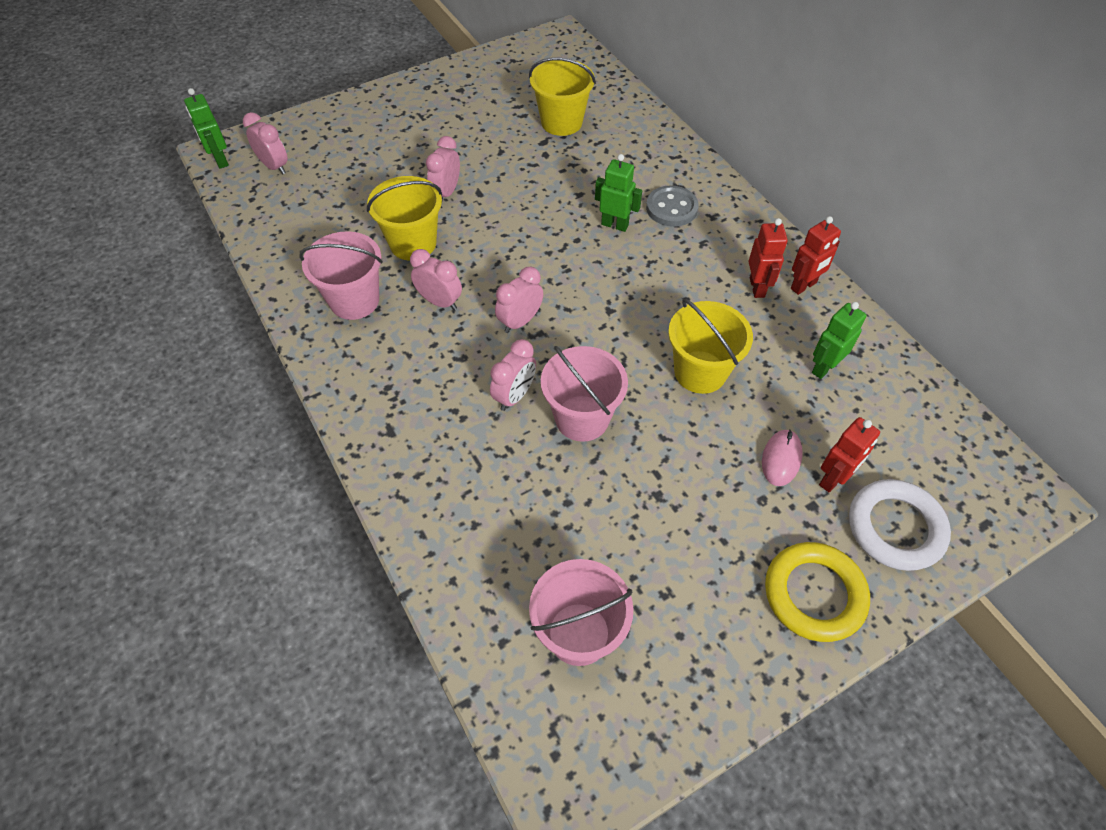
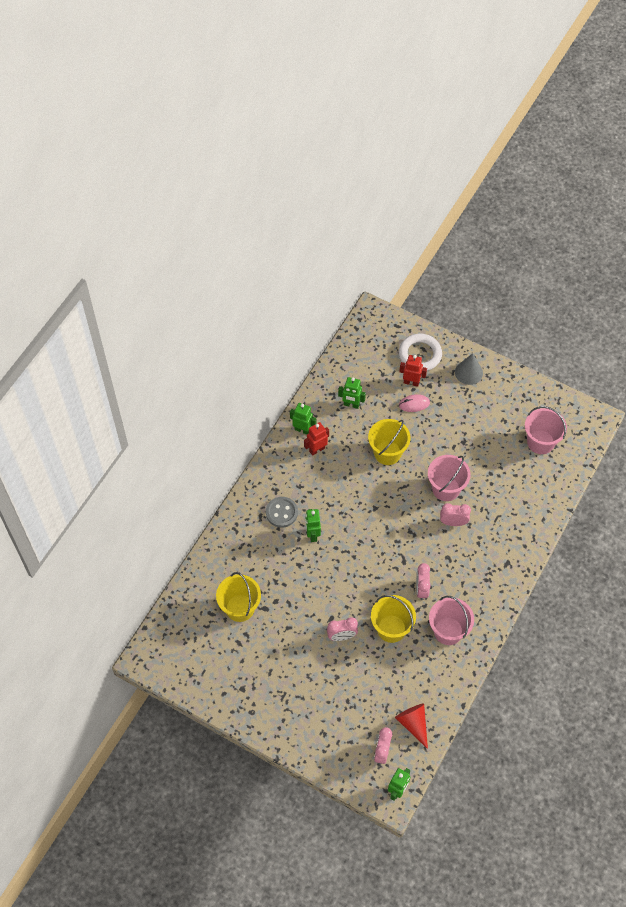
camera: 120 degrees left, 5 degrees up
pink clock [495,267,543,333] -> none
yellow ring [765,542,870,642] -> grey cone [455,353,483,385]
red robot [791,216,841,295] -> green robot [290,403,316,435]
none -> red cone [395,703,428,749]

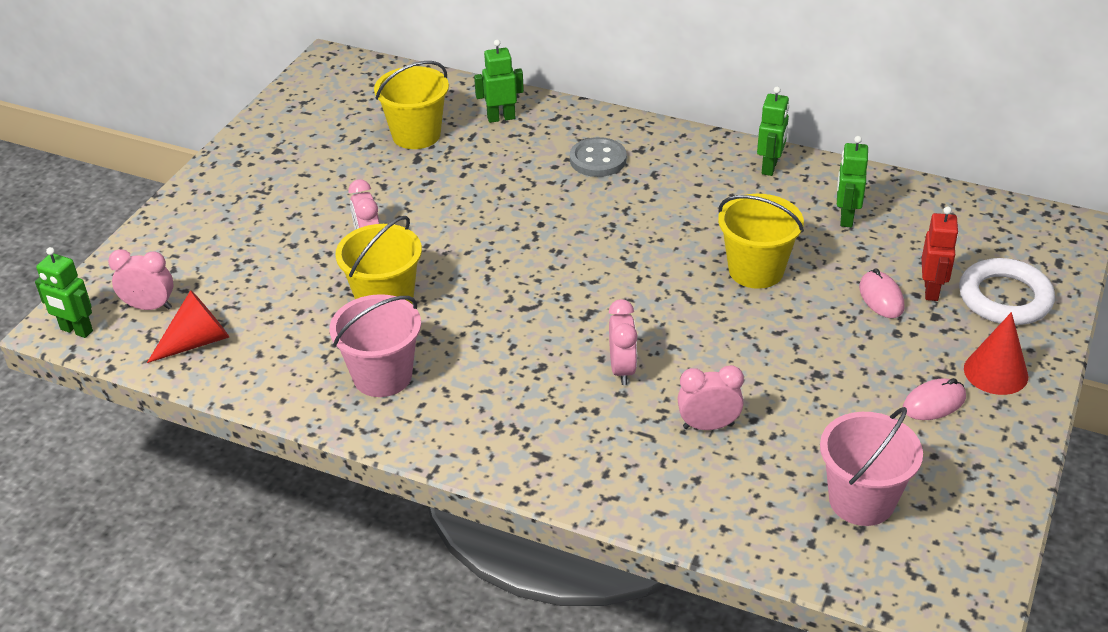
camera: 85 degrees right, 20 degrees down
red robot [304,422,329,456] -> none
green robot [305,509,321,542] -> green robot moved to [474,40,524,123]
pink clock [416,563,431,600] -> pink clock moved to [677,365,744,430]
pink bucket [428,455,471,501] -> none
grey cone [455,353,483,385] -> red cone [964,312,1028,395]
none -> pink mouse [903,378,966,420]

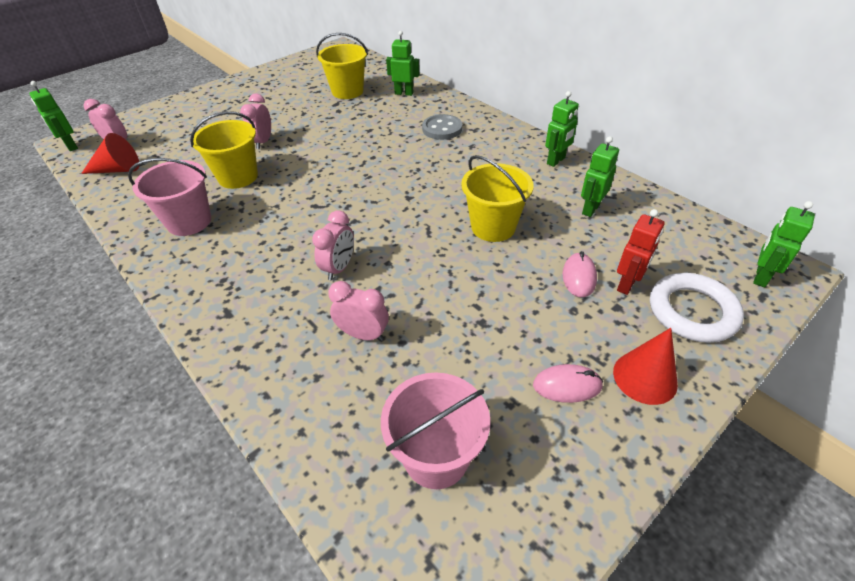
camera: 25 degrees right, 5 degrees up
none -> green robot [753,201,815,287]

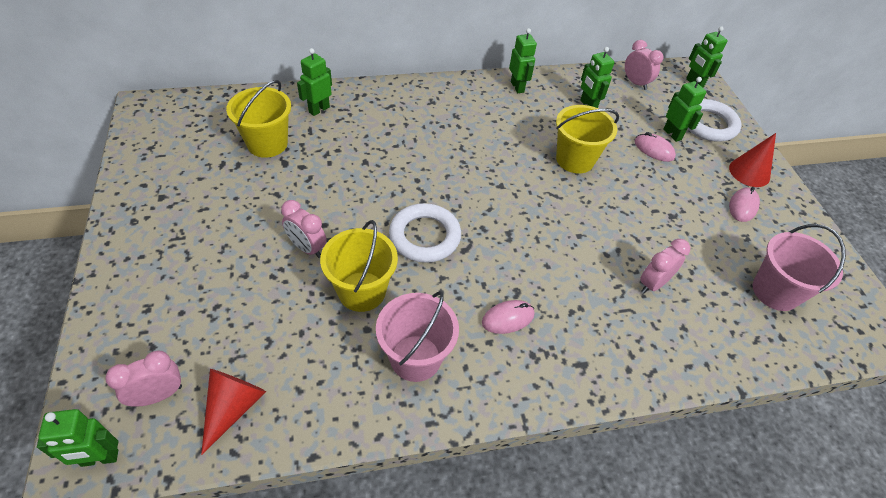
camera: 65 degrees left, 5 degrees up
pink clock [312,210,354,280] -> pink clock moved to [625,40,664,90]
grey button [422,114,462,140] -> none
red robot [617,209,665,295] -> green robot [663,77,706,142]
none -> white ring [389,203,461,263]
none -> pink mouse [482,300,534,334]

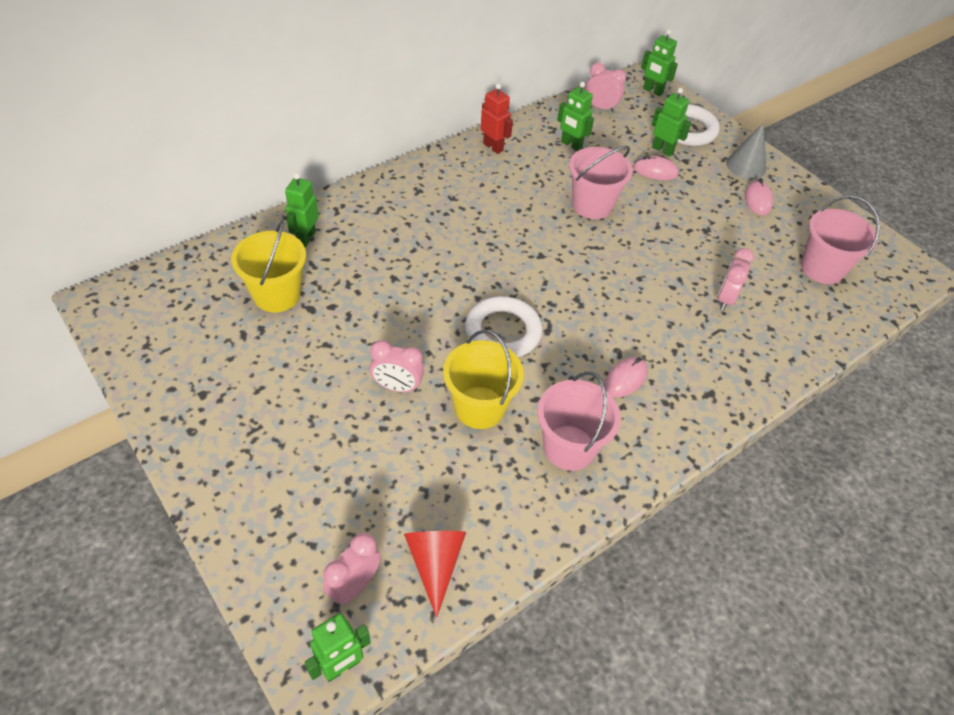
camera: 25 degrees left, 0 degrees up
green robot [509,28,537,93] -> red robot [480,83,513,154]
yellow bucket [556,105,619,173] -> pink bucket [569,146,633,219]
red cone [729,133,776,187] -> grey cone [726,122,766,179]

